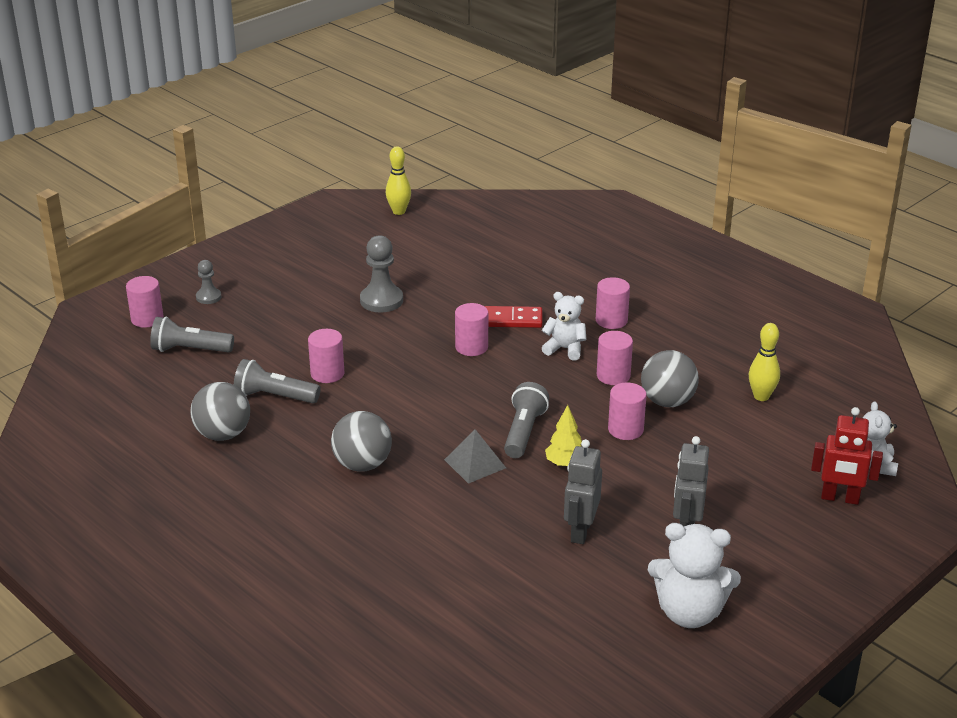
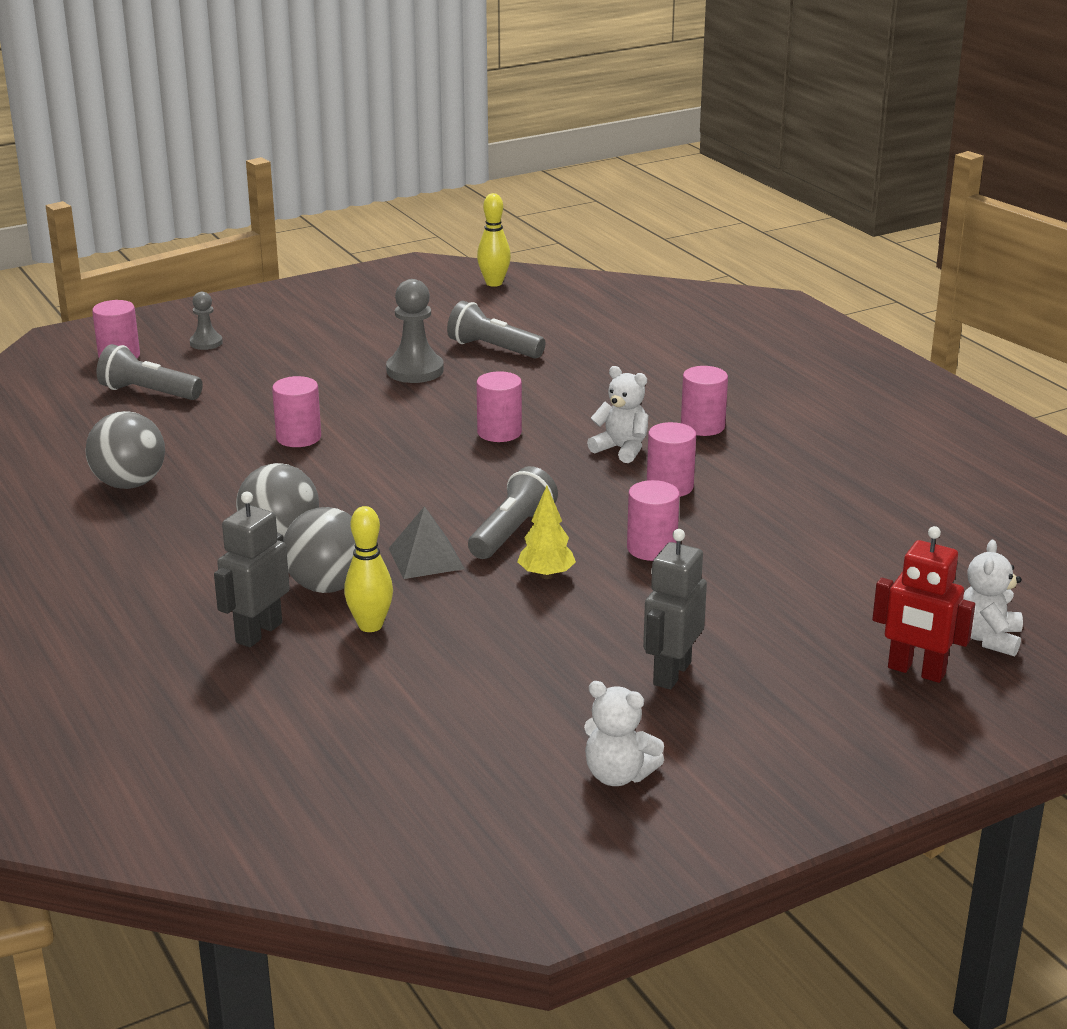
camera: 15 degrees right, 5 degrees down
grey flashlight [234,359,321,403] -> grey flashlight moved to [447,301,546,359]
red domino [485,306,542,328] -> none
grey robot [564,439,602,544] -> grey robot moved to [214,492,290,647]
grey ball [641,350,699,407] -> grey ball moved to [283,507,356,593]
white teddy bear [648,523,741,628] -> white teddy bear [584,681,664,786], size x0.63
yellow bowling pin [749,323,780,401] -> yellow bowling pin moved to [344,506,393,632]

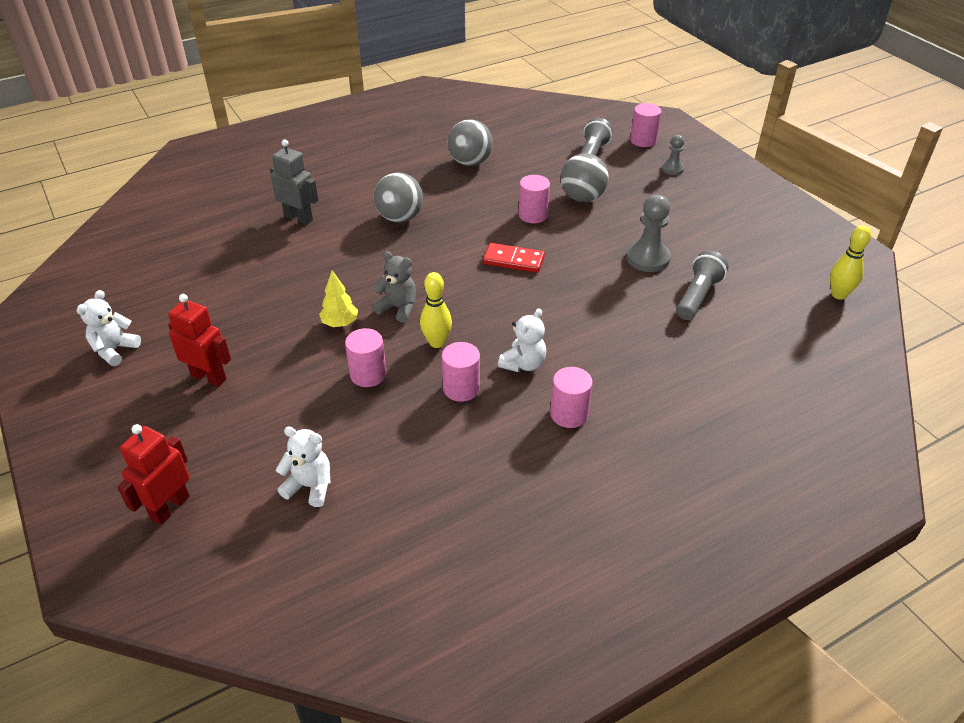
camera: 90 degrees right, 15 degrees up
grey ball [283,507,356,593] -> grey ball moved to [560,153,609,202]
yellow bowling pin [344,506,393,632] -> yellow bowling pin moved to [420,272,452,348]
grey pyramid [388,506,465,579] -> none
grey flashlight [468,466,558,559] -> grey teddy bear [372,251,416,323]
pink cylinder [476,371,522,442] -> none
grey robot [643,529,707,689] -> red robot [168,294,231,387]
white teddy bear [963,540,1023,656] -> white teddy bear moved to [276,427,331,507]
none -> red domino [483,243,545,273]

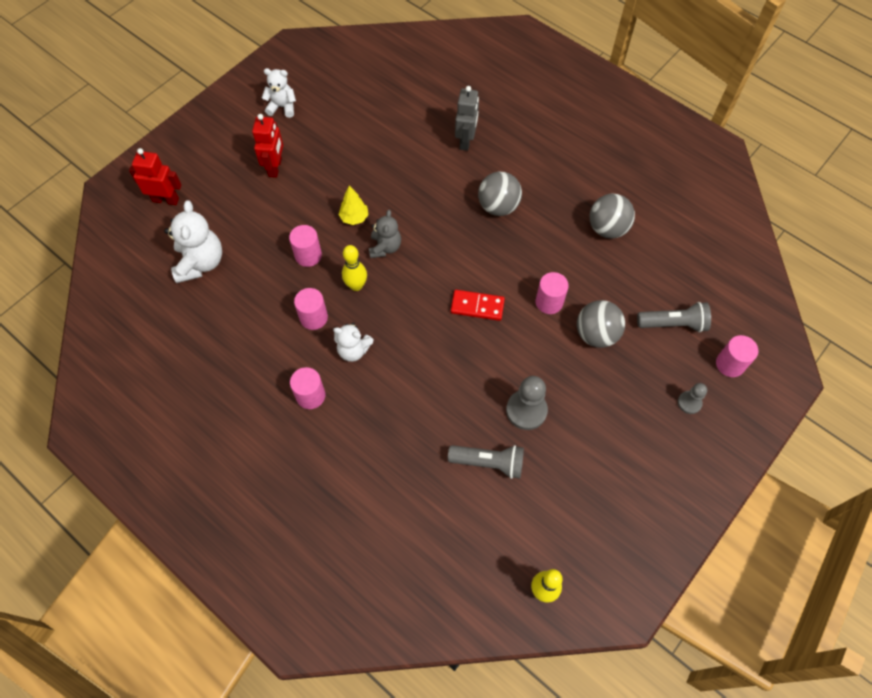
camera: 70 degrees right, 20 degrees up
white teddy bear [276,427,331,507] -> white teddy bear [164,200,222,283], size x1.58
red domino [483,243,545,273] -> red domino turned 75 degrees counterclockwise [451,290,505,321]

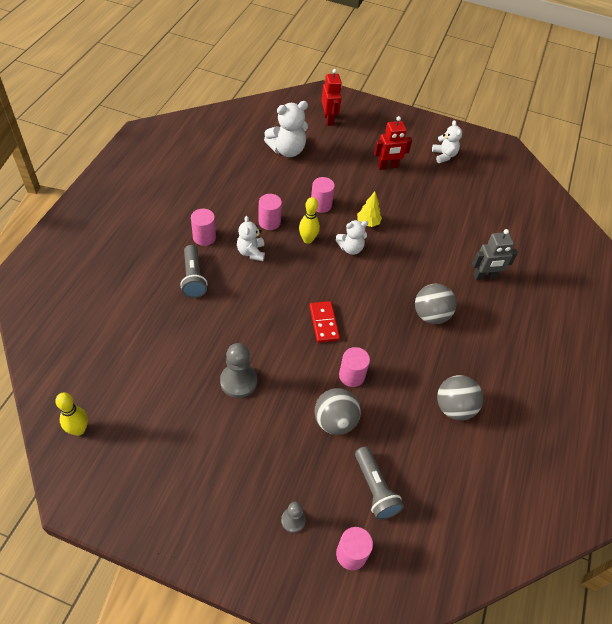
camera: 65 degrees right, 10 degrees down
grey teddy bear [369,210,401,258] -> white teddy bear [335,220,368,255]
grey flashlight [448,445,524,479] -> grey flashlight moved to [180,245,208,298]

